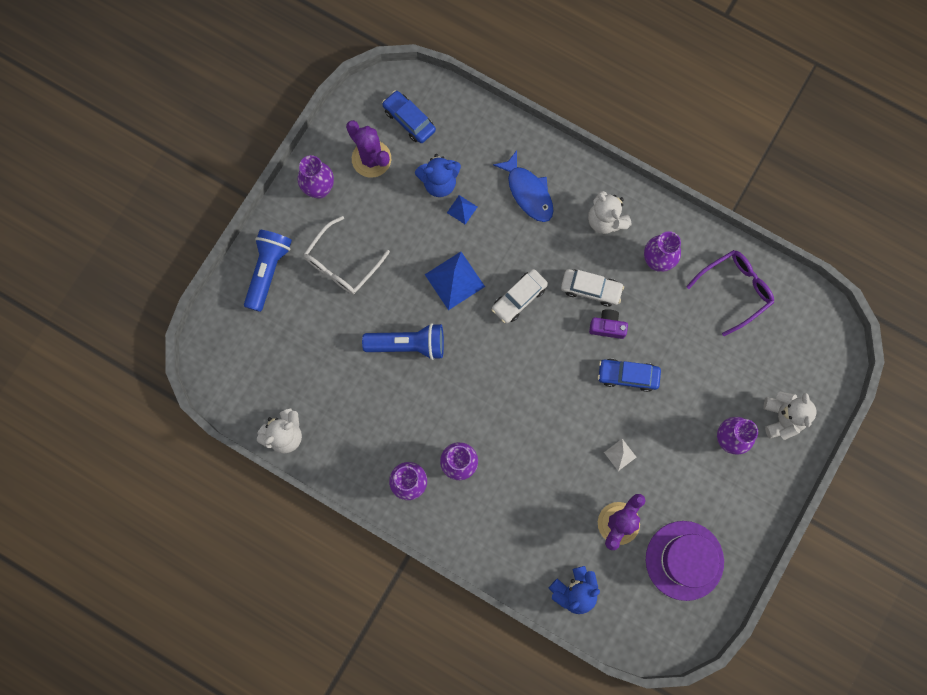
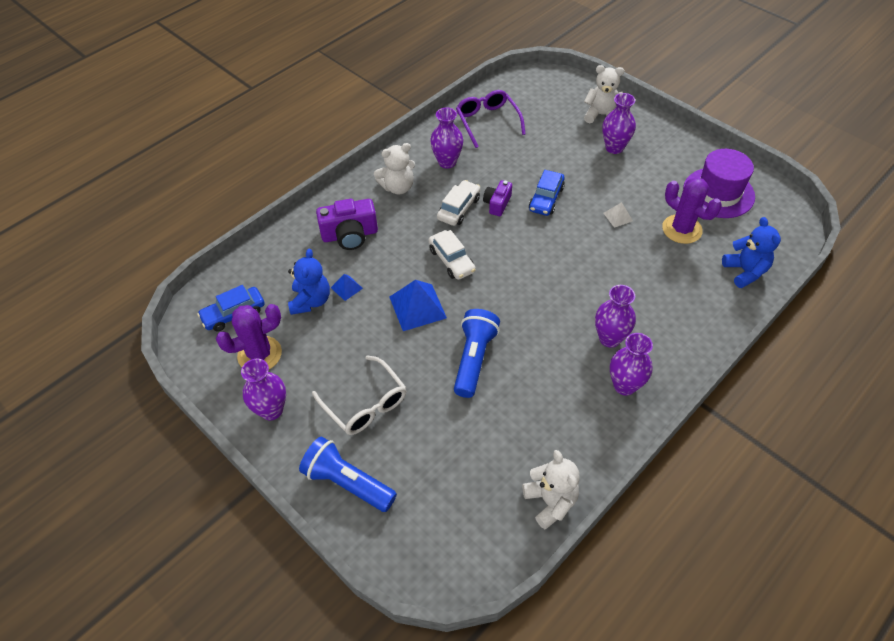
camera: 75 degrees left, 25 degrees down
blue fish [493,150,554,222] -> purple camera [316,199,378,250]

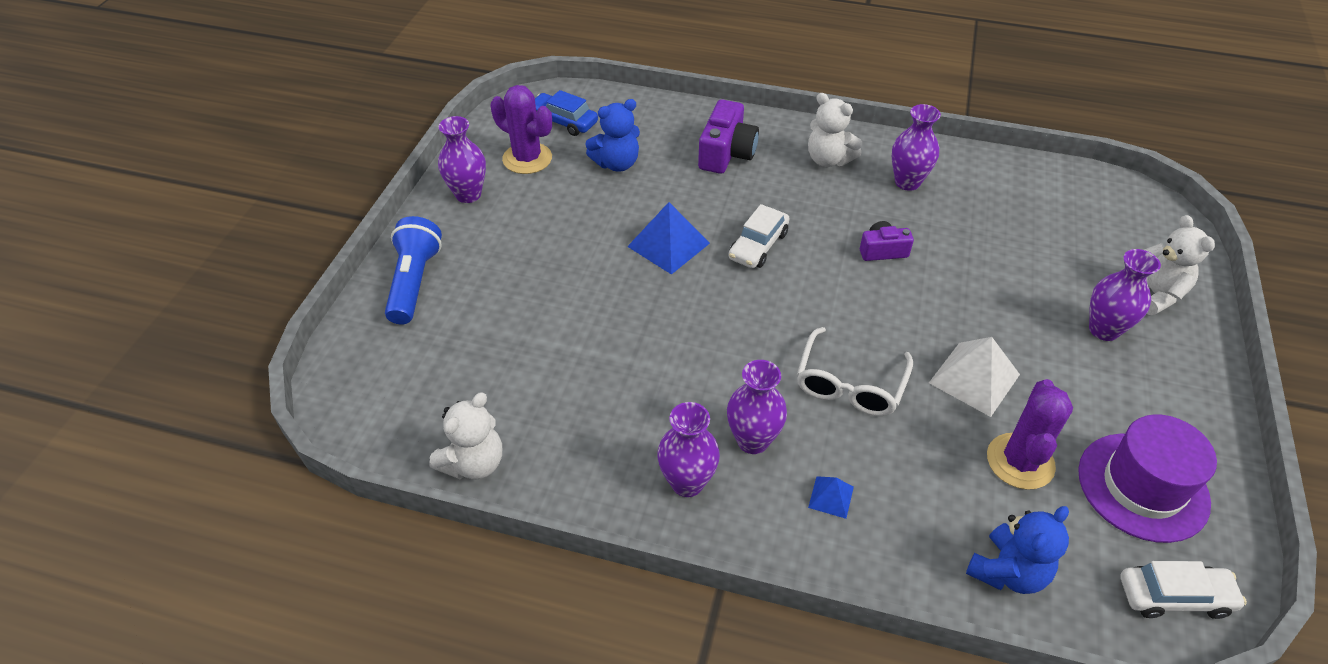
camera: 60 degrees right, 5 degrees down
white glasses [312,355,406,435] -> white glasses moved to [797,327,913,416]
purple camera [316,199,378,250] -> purple camera turned 120 degrees counterclockwise [698,99,759,174]
blue pyramid [331,274,363,301] -> blue pyramid moved to [808,476,854,519]
white car [437,180,480,226] -> white car moved to [1120,561,1247,619]
blue flashlight [454,309,500,398] -> none
purple glasses [456,90,526,148] -> none
blue car [529,170,565,216] -> none
white pyramid [604,202,633,228] -> white pyramid [929,337,1020,417], size x1.93

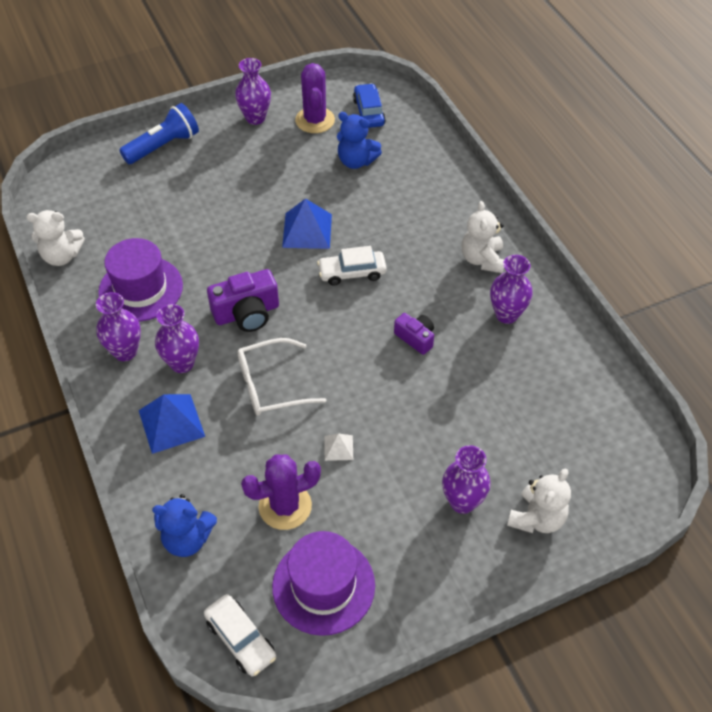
camera: 50 degrees right, 5 degrees up
purple camera [698,99,759,174] -> purple camera moved to [207,269,279,332]
blue pyramid [808,476,854,519] -> blue pyramid [139,394,205,454], size x1.93
white pyramid [929,337,1020,417] -> white pyramid [324,434,353,461], size x0.52
none -> purple hat [98,238,183,322]

